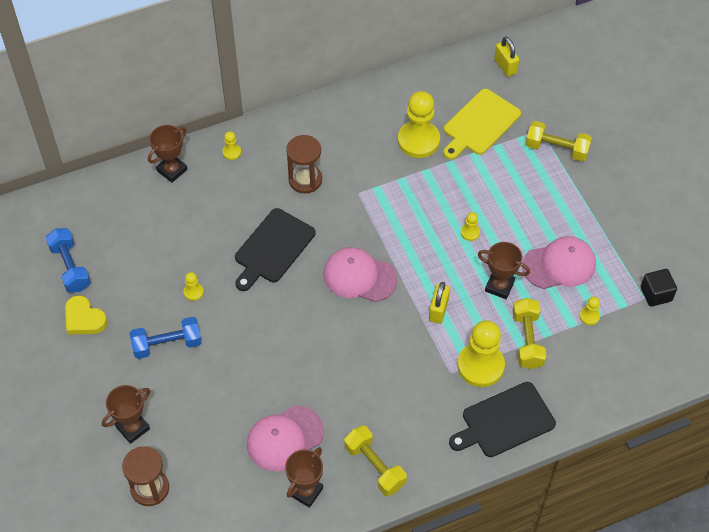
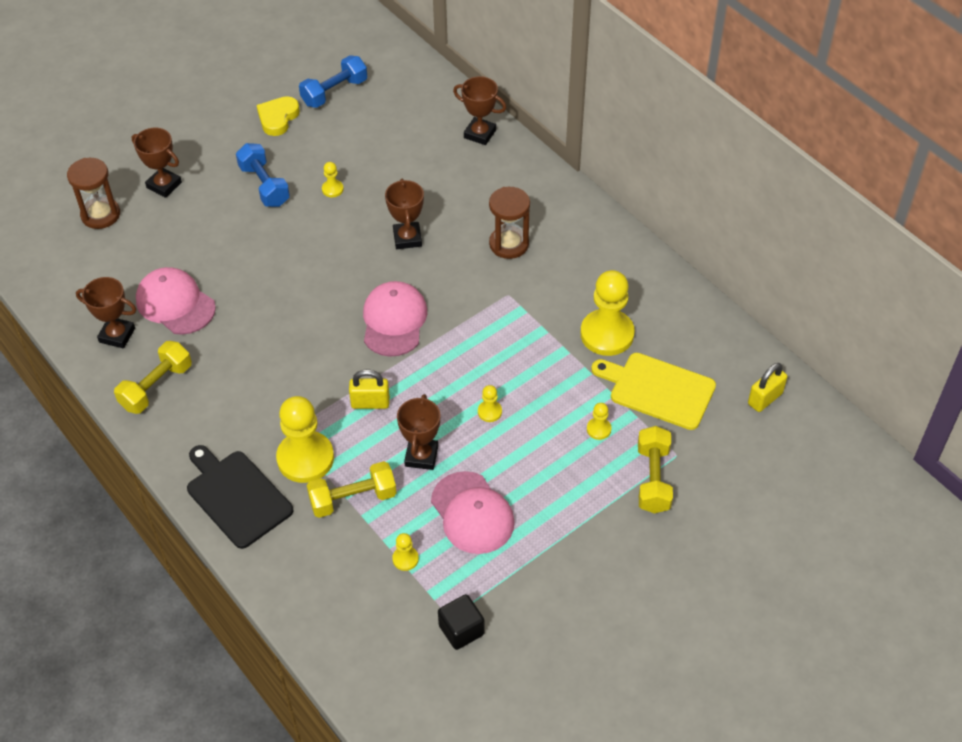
camera: 75 degrees right, 5 degrees down
yellow pawn [222,131,241,160] -> yellow pawn moved to [587,403,611,440]
black cutting board [235,208,315,291] -> brown trophy [385,179,424,249]

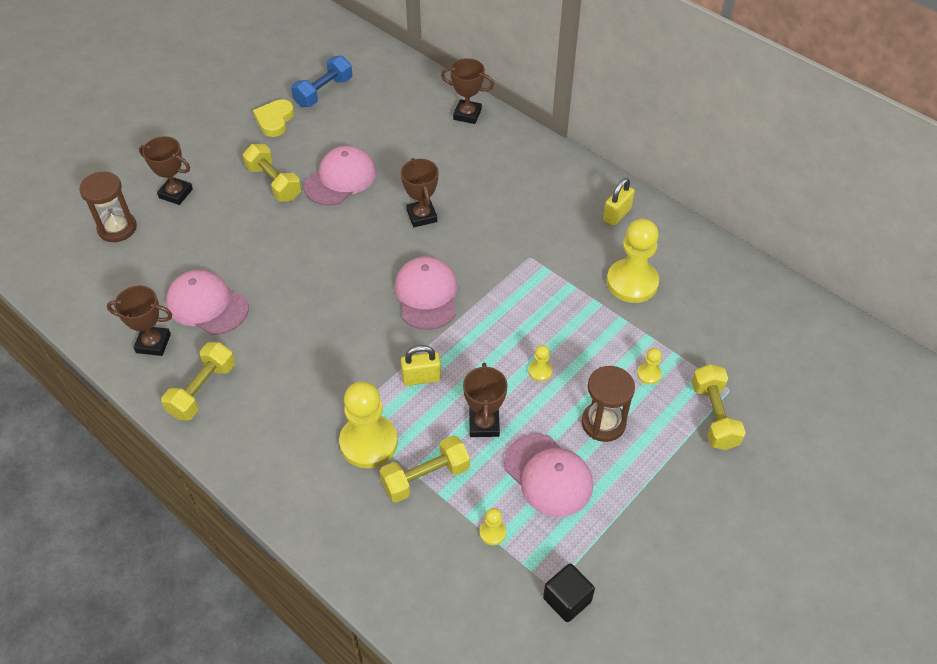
camera: 10 degrees left, 0 degrees up
black cutting board [187,445,293,549] -> none
blue dumbbell [236,143,290,207] -> yellow dumbbell [243,144,301,202]
yellow pawn [322,162,344,197] -> pink cap [304,146,376,206]
brown hourglass [489,187,530,259] -> brown hourglass moved to [582,366,635,442]
yellow cutting board [591,353,716,430] -> none
yellow padlock [748,363,787,412] -> yellow padlock moved to [603,178,635,226]

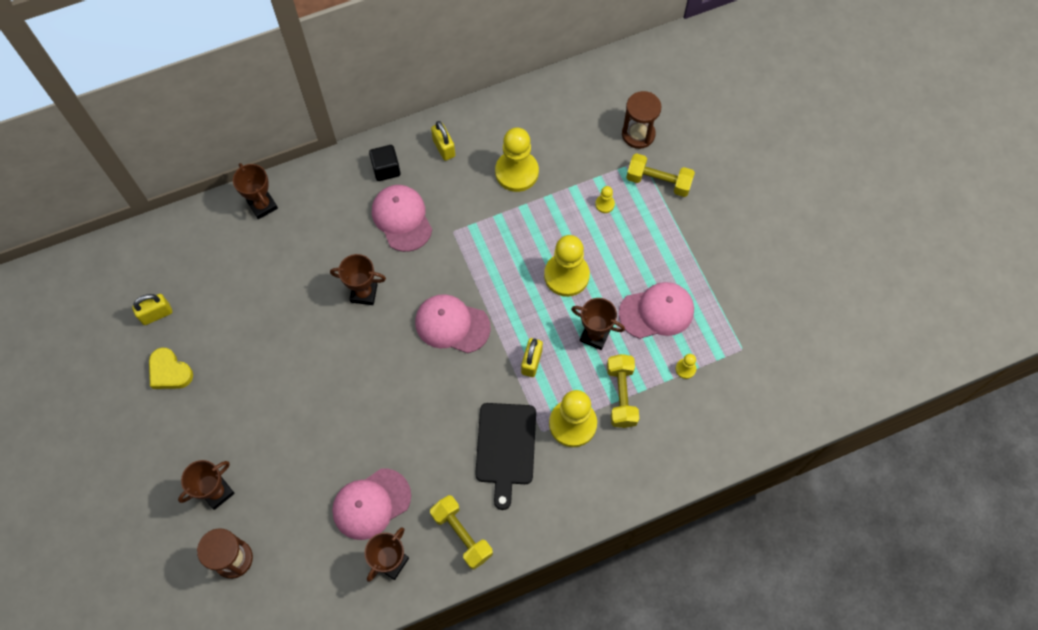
camera: 65 degrees left, 15 degrees up
yellow dumbbell [243,144,301,202] -> none
blue dumbbell [291,56,353,107] -> yellow padlock [132,294,172,325]
pink cap [304,146,376,206] -> pink cap moved to [372,185,432,252]
brown trophy [441,58,494,124] -> brown trophy turned 75 degrees counterclockwise [233,163,278,219]
yellow pawn [528,345,553,382] -> yellow pawn [544,235,590,297], size x2.28
black cube [543,564,595,622] -> black cube moved to [369,145,401,181]
brown hourglass [582,366,635,442] -> brown hourglass moved to [622,91,661,149]
none -> black cutting board [475,403,536,510]

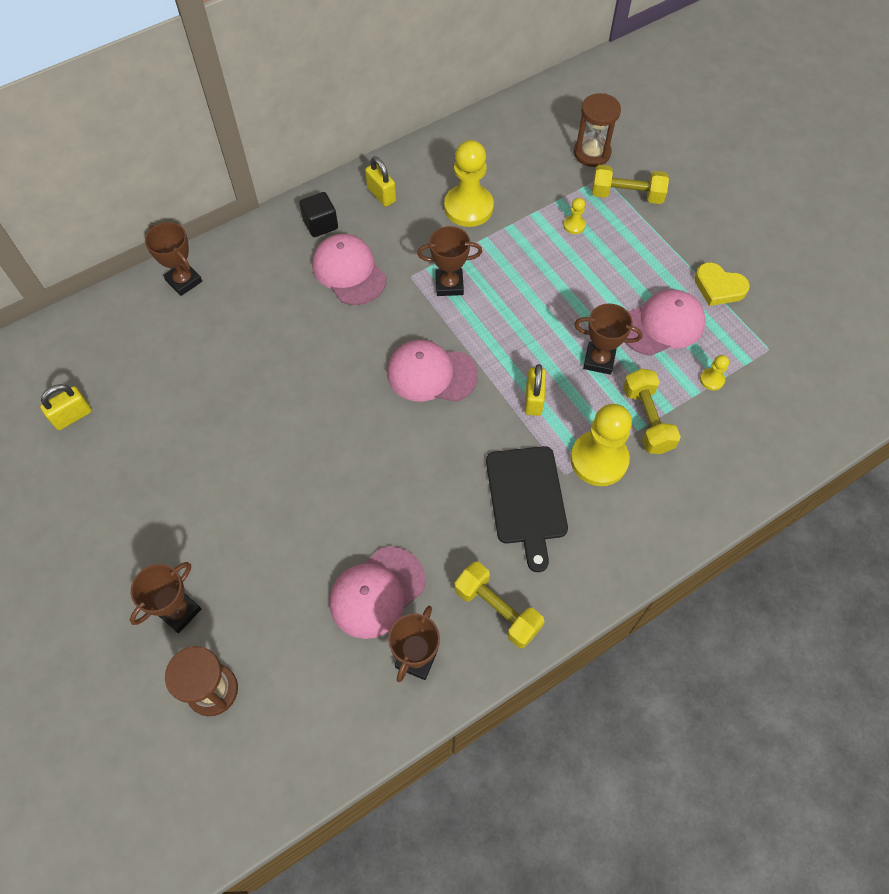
camera: 10 degrees left, 5 degrees down
yellow heart [149,348,193,389] -> yellow heart moved to [694,262,750,306]
brown trophy [330,254,386,305] -> brown trophy moved to [417,226,482,296]
yellow pawn [544,235,590,297] -> none

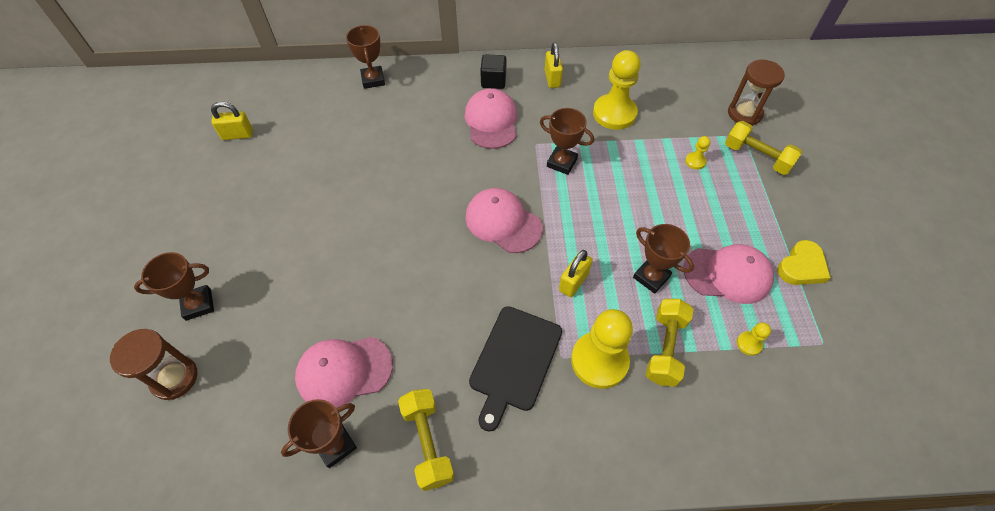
camera: 30 degrees right, 5 degrees down
yellow heart [694,262,750,306] -> yellow heart turned 105 degrees counterclockwise [777,240,831,285]

